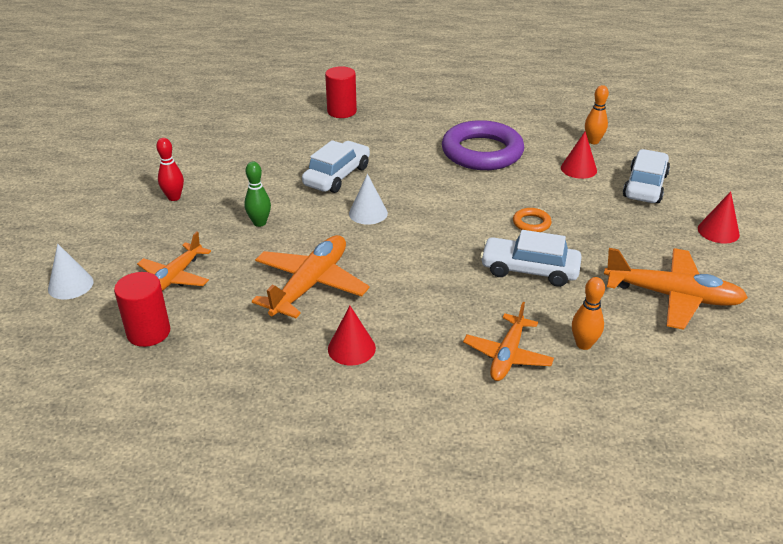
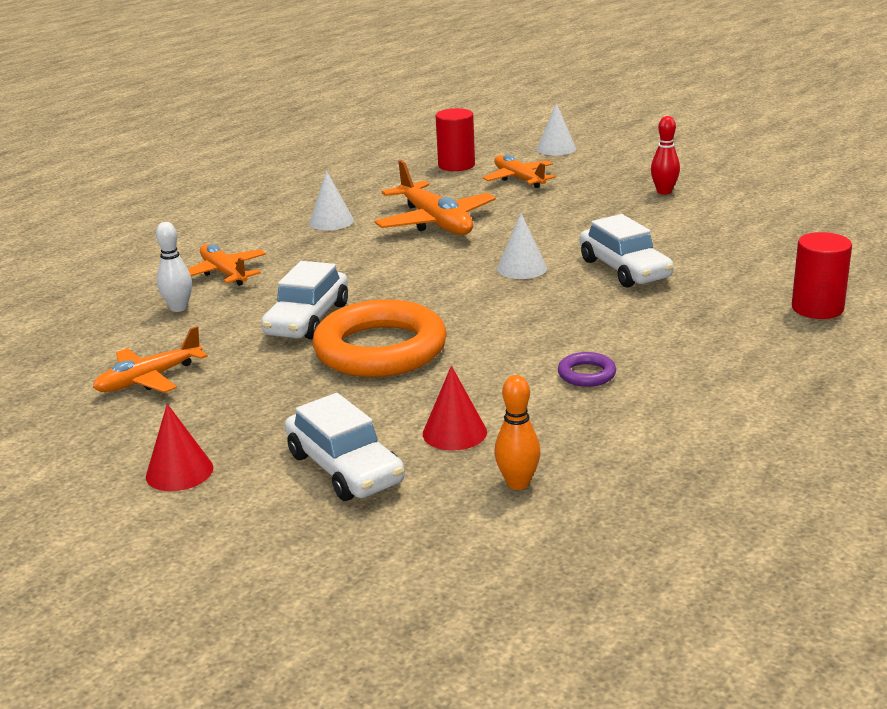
camera: 125 degrees right, 10 degrees down
green bowling pin [244,161,271,227] -> none
red cone [328,306,376,366] -> white cone [309,171,354,230]
purple ring [442,120,524,170] -> purple ring [558,352,616,387], size x0.41
white car [480,230,582,287] -> white car turned 150 degrees clockwise [261,261,348,339]
orange ring [513,208,552,232] -> orange ring [313,299,447,377], size x2.43
orange bowling pin [572,277,605,350] -> white bowling pin [156,222,192,312]
orange plane [604,248,748,330] -> orange plane [93,326,208,393], size x0.66

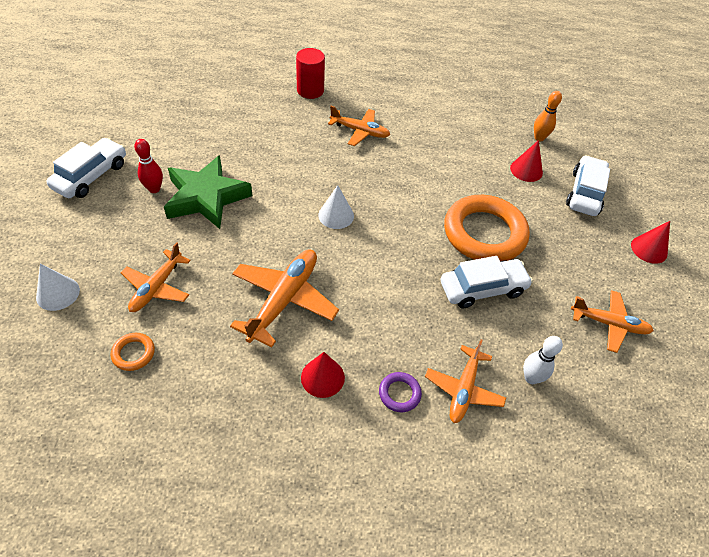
camera: 130 degrees left, 25 degrees up
white cone [309,171,354,230] -> red cone [301,352,345,398]
red cylinder [436,108,475,171] -> orange ring [111,333,155,371]
purple ring [558,352,616,387] -> purple ring moved to [379,372,422,412]
white car [579,214,674,287] -> white car moved to [47,138,126,198]
none -> green star [164,155,252,229]
none -> orange plane [328,106,390,146]

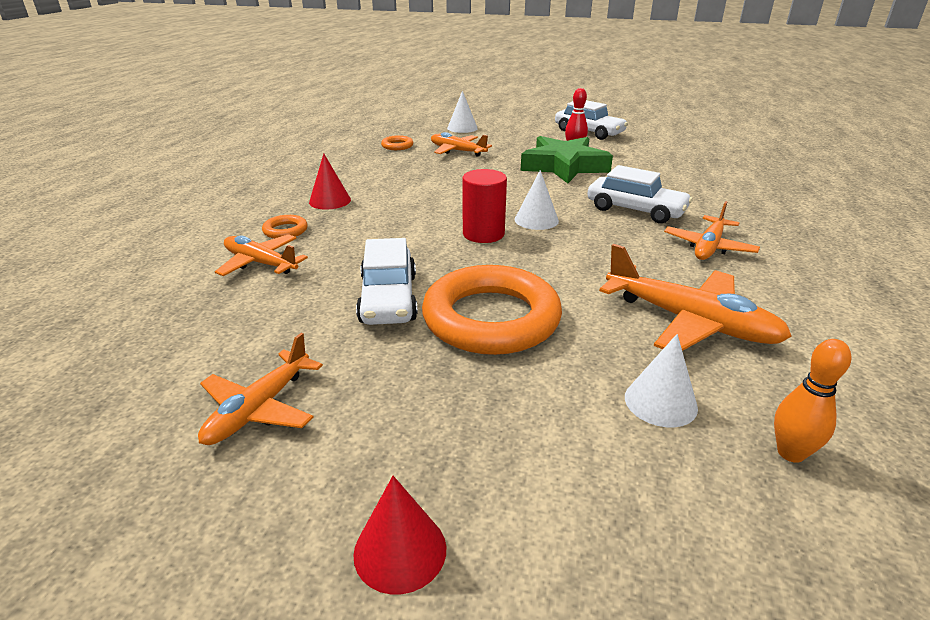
camera: 105 degrees right, 20 degrees down
orange plane [230,250,339,347] -> orange plane moved to [599,244,792,351]
red cylinder [296,48,325,99] -> red cylinder moved to [463,169,507,243]
purple ring [379,372,422,412] -> orange ring [262,215,308,239]
red cone [510,140,543,182] -> white cone [625,334,698,427]
white bowling pin [523,336,563,384] -> none
white car [566,155,610,216] -> white car moved to [587,165,692,224]

